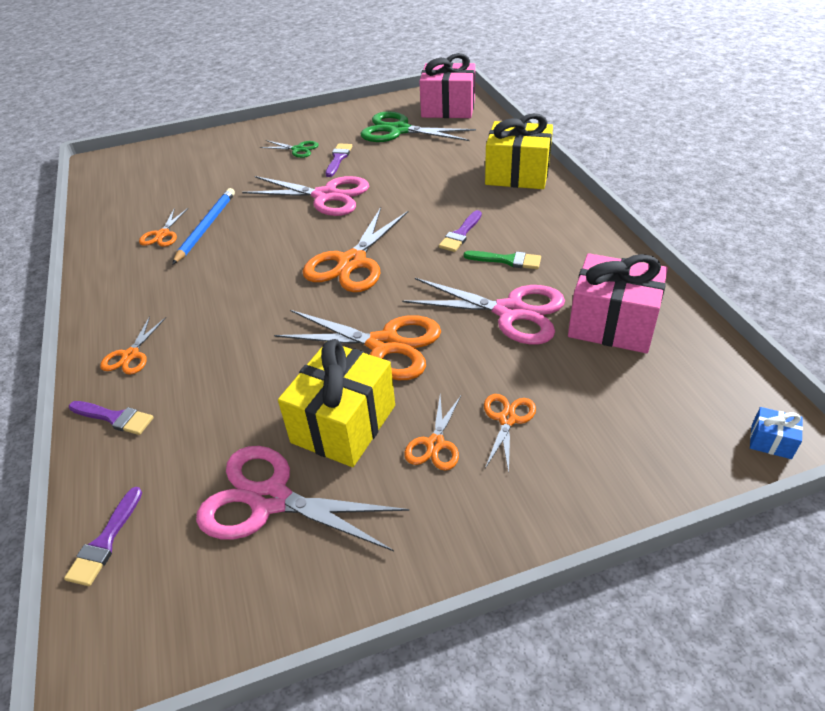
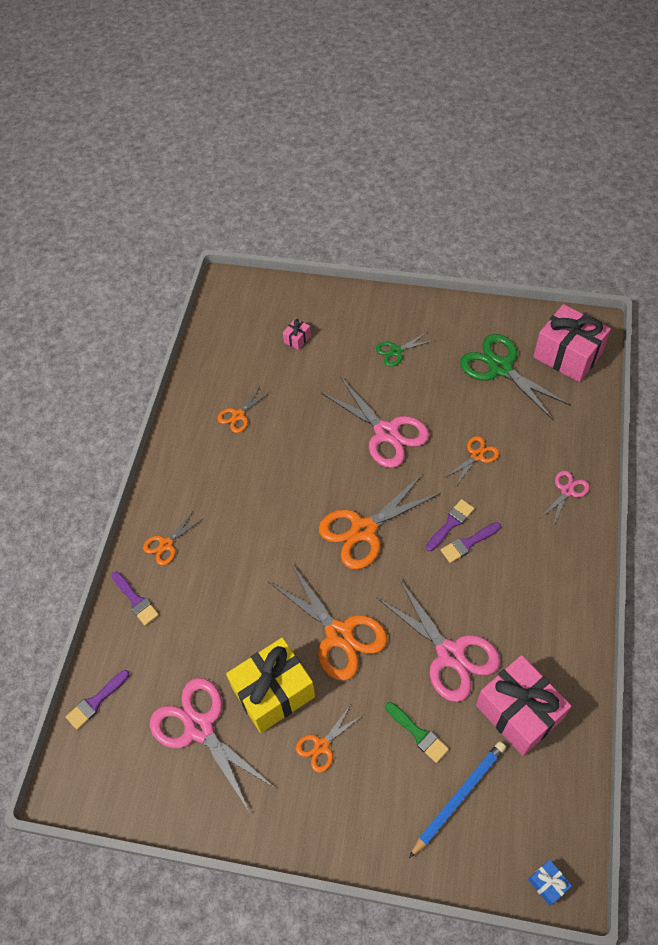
camera: 30 degrees right, 15 degrees up
blue pencil [172,188,235,265] -> blue pencil moved to [409,741,506,858]
green scissors [260,140,319,158] -> green scissors turned 105 degrees clockwise [376,332,434,367]
purple brush [325,143,352,177] -> purple brush moved to [426,499,475,551]
green brush [464,251,541,269] -> green brush moved to [386,702,449,763]
orange scissors [484,394,536,472] -> orange scissors moved to [444,436,499,486]
yellow gift [485,113,553,189] -> pink scissors [540,470,590,526]
none -> pink gift [283,318,311,350]

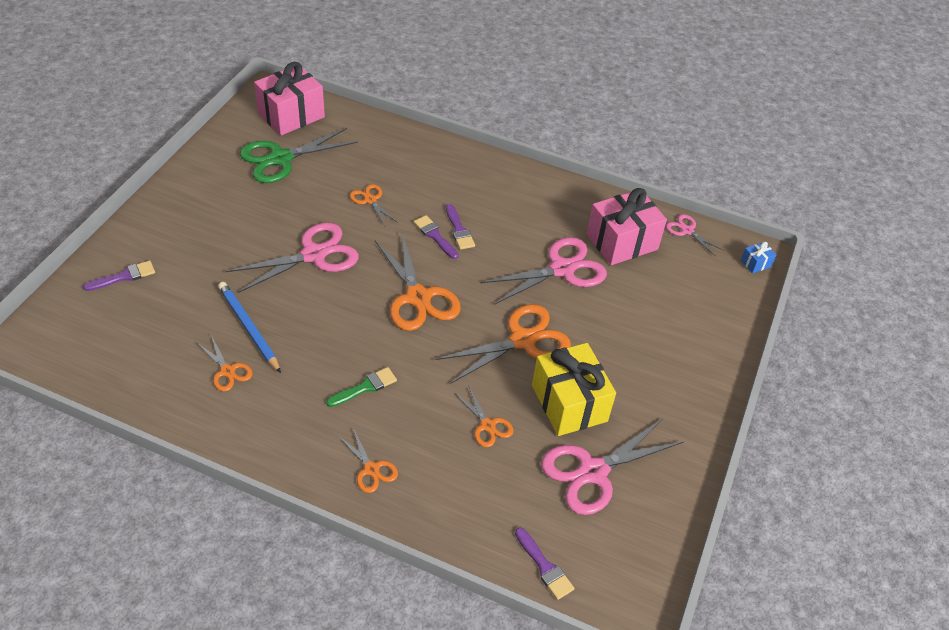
camera: 85 degrees left, 10 degrees down
purple brush [111,571,159,626] -> purple brush moved to [83,260,155,291]
pink gift [283,318,311,350] -> none
orange scissors [296,706,362,773] -> orange scissors moved to [455,385,513,447]
green scissors [376,332,434,367] -> none
green brush [386,702,449,763] -> green brush moved to [326,367,397,407]
blue pencil [409,741,506,858] -> blue pencil moved to [218,282,281,373]
pink scissors [540,470,590,526] -> pink scissors moved to [666,214,725,257]

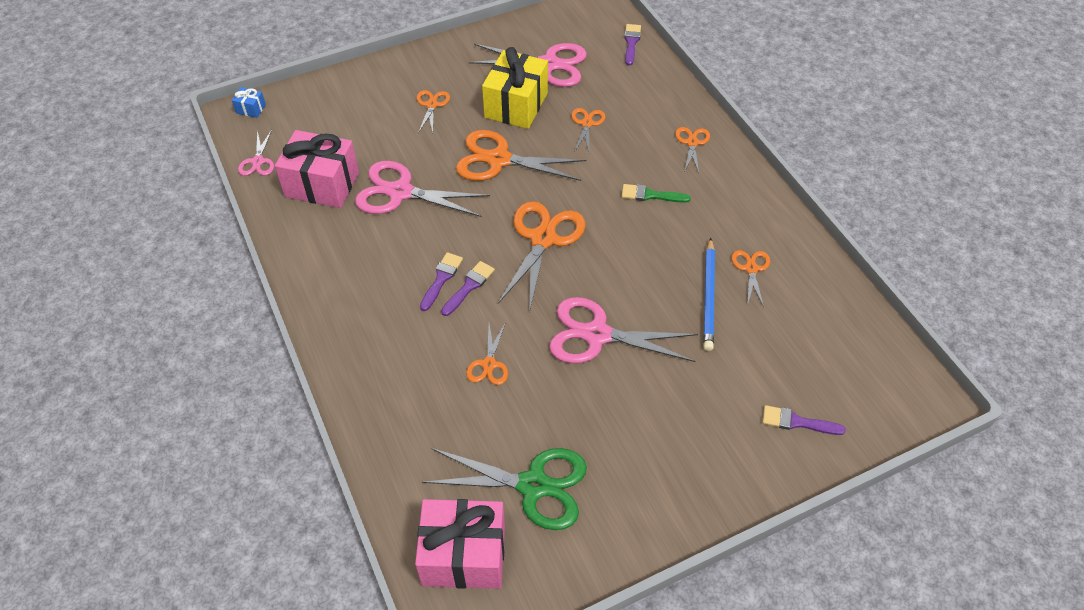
camera: 135 degrees left, 5 degrees up
purple brush [414,215,459,259] -> purple brush turned 150 degrees counterclockwise [441,261,495,316]
none -> orange scissors [417,90,450,133]

